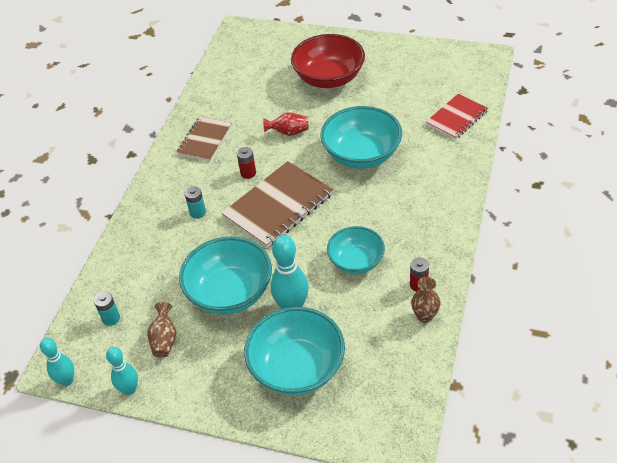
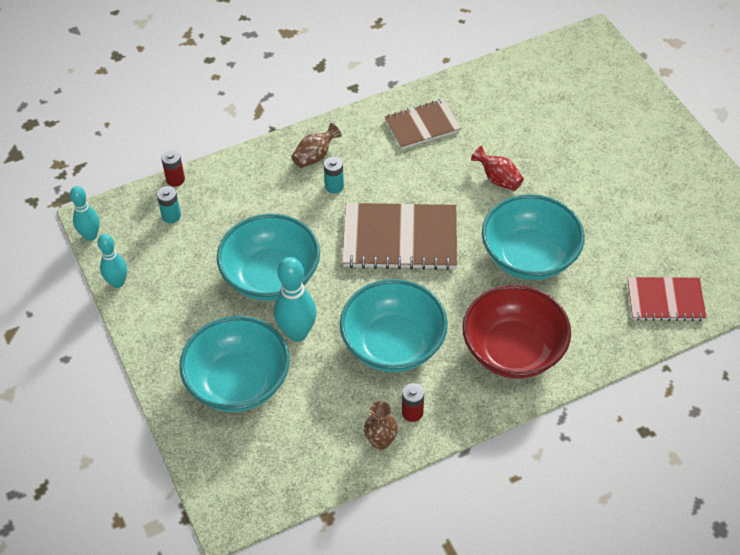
camera: 45 degrees right, 5 degrees up
brown vase [147,302,176,358] -> brown vase moved to [291,123,342,168]
red battery [237,147,256,179] -> red battery moved to [161,150,185,187]
red bowl [291,34,365,88] -> red bowl moved to [462,285,571,379]
turquoise bowl [327,226,385,274] -> turquoise bowl [340,279,448,372], size x1.57

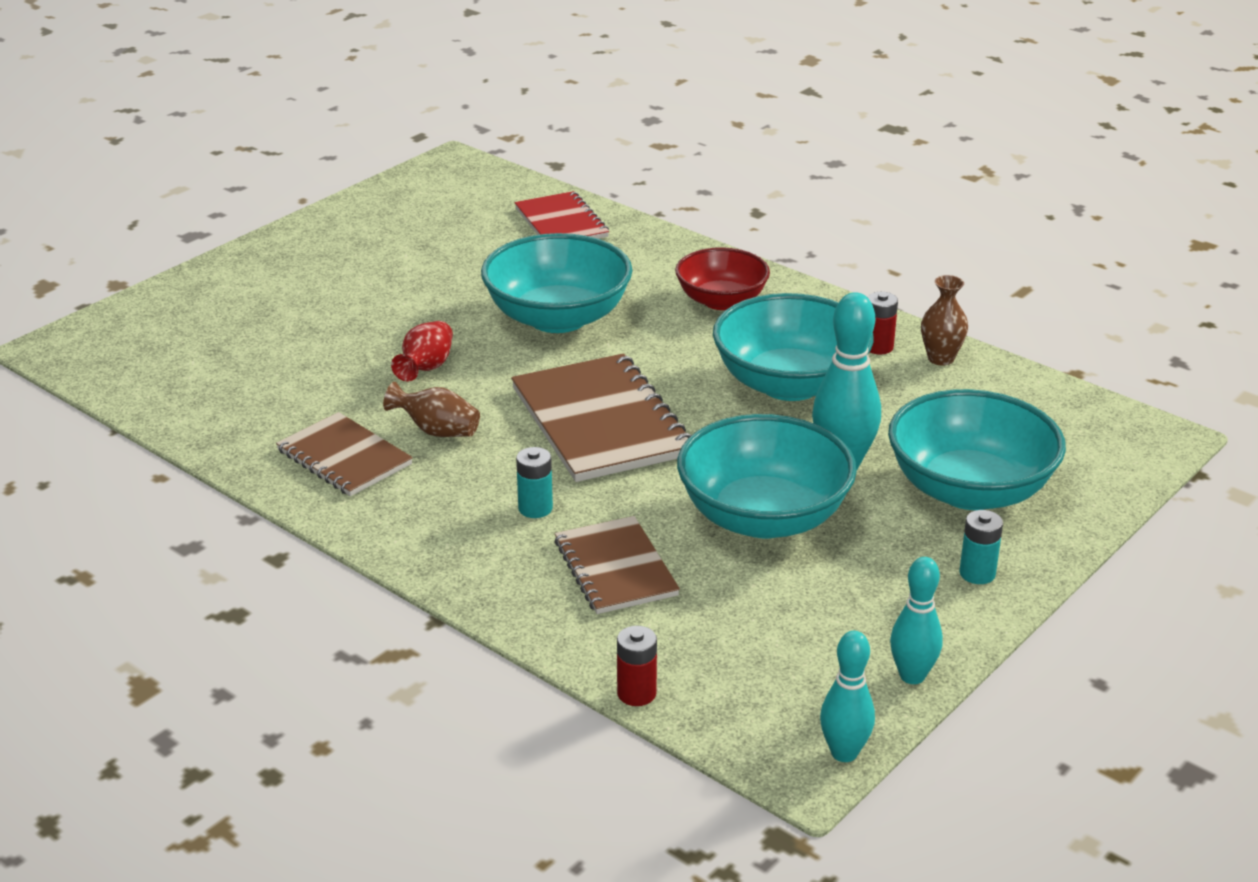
camera: 115 degrees left, 20 degrees down
turquoise battery [157,186,181,223] -> turquoise battery moved to [959,510,1003,584]
brown vase [291,123,342,168] -> brown vase moved to [383,382,480,437]
red bowl [462,285,571,379] -> red bowl [675,247,770,310], size x0.64
none -> brown notebook [554,516,680,614]

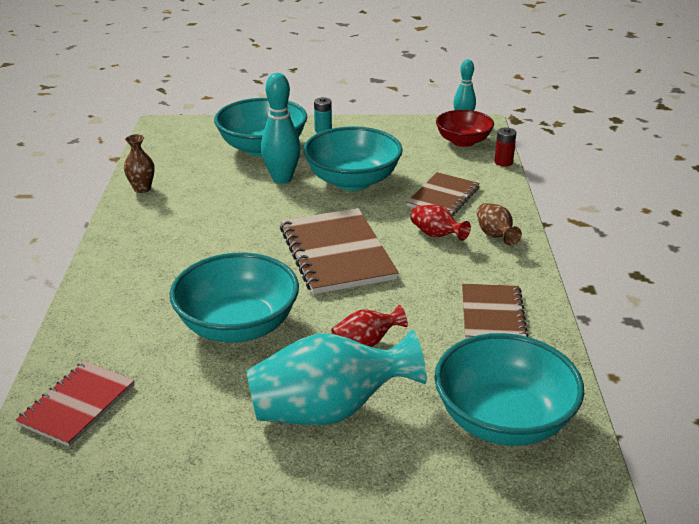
camera: 130 degrees left, 0 degrees up
brown vase [383,382,480,437] -> brown vase moved to [477,203,522,245]
brown notebook [511,353,692,482] -> brown notebook turned 45 degrees counterclockwise [280,208,399,294]
turquoise battery [516,447,553,518] -> red vase [410,205,471,241]
red bowl [675,247,770,310] -> red bowl moved to [436,110,494,147]
turquoise bowl [713,293,874,401] -> turquoise bowl moved to [434,333,584,446]
red battery [868,292,898,354] -> none
turquoise bowling pin [890,557,943,684] -> none
none -> turquoise vase [246,330,427,425]

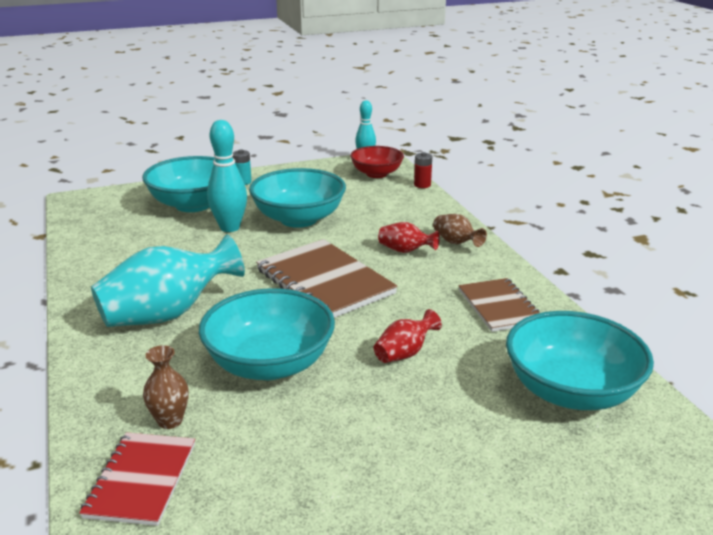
camera: 20 degrees left, 5 degrees down
brown vase [124,134,155,193] -> brown vase moved to [143,345,189,429]
turquoise vase [246,330,427,425] -> turquoise vase moved to [91,234,245,327]
brown notebook [407,172,480,216] -> none

